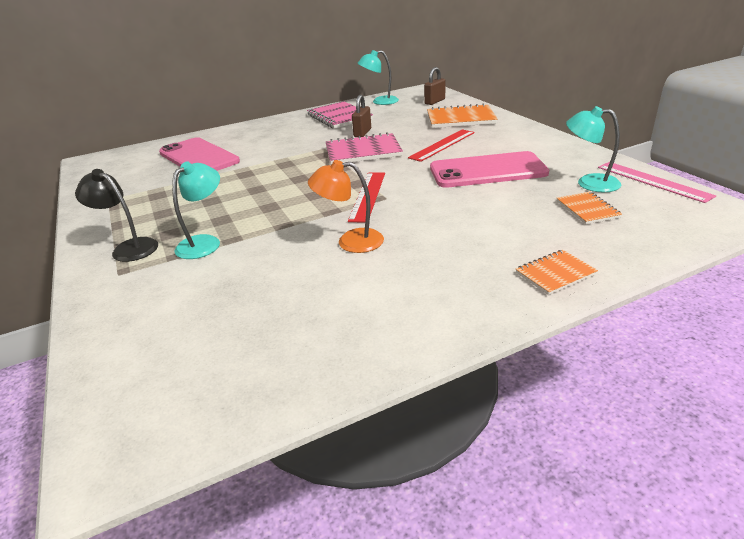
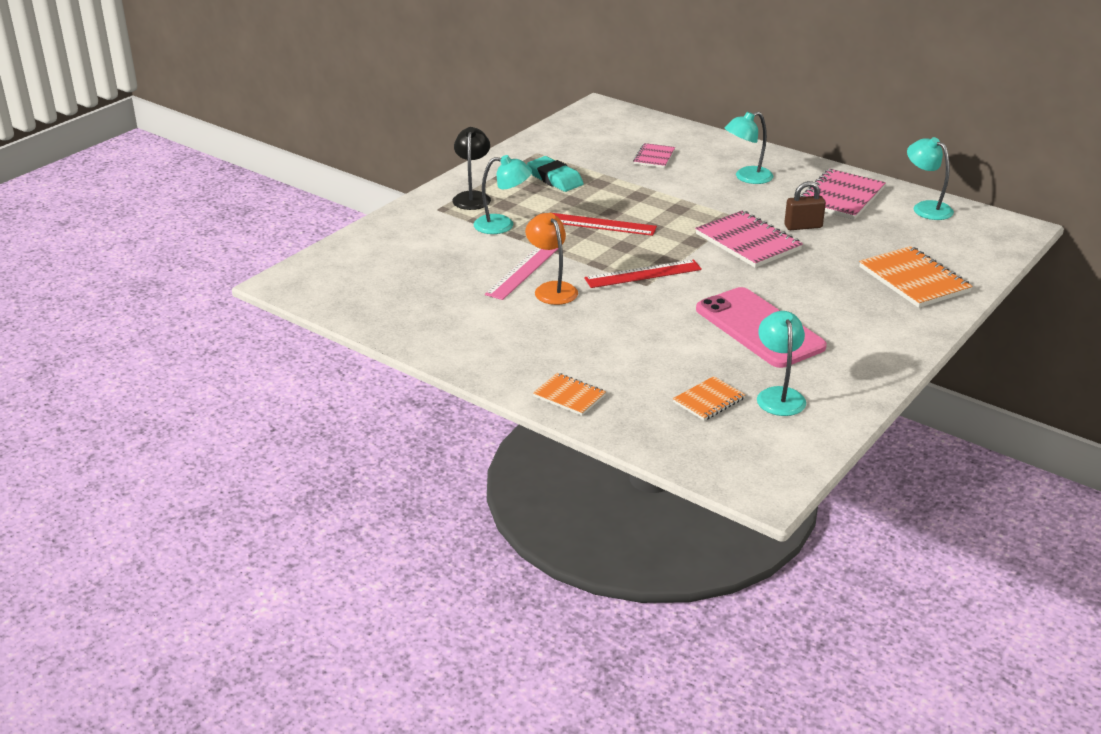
camera: 60 degrees right, 0 degrees up
pink phone [159,137,240,171] -> pink notebook [633,143,675,168]
red ruler [408,129,475,162] -> red ruler moved to [553,213,657,236]
brown padlock [424,67,445,105] -> none
pink ruler [598,162,716,203] -> pink ruler moved to [485,247,558,300]
none -> turquoise eraser [527,156,584,192]
none -> turquoise lamp [725,112,773,184]

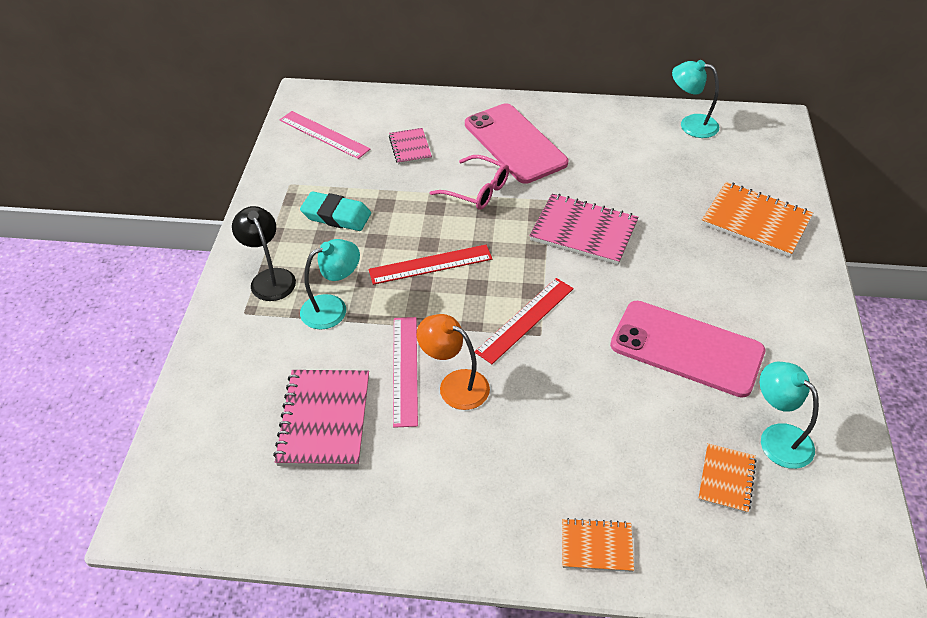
camera: 30 degrees left, 15 degrees up
turquoise lamp [725,112,773,184] -> pink phone [465,103,568,184]
brown padlock [784,181,826,230] -> none
pink notebook [800,169,886,220] -> pink notebook moved to [273,370,369,467]
none -> pink ruler [280,111,370,159]
none -> pink glasses [430,155,509,210]

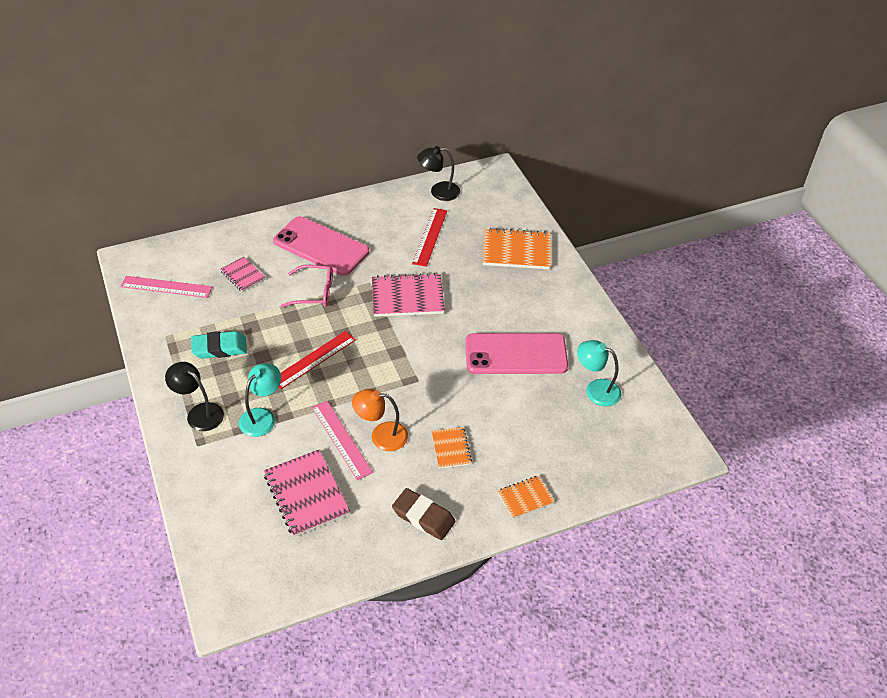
camera: 30 degrees left, 0 degrees up
red ruler [475,278,574,364] -> red ruler moved to [412,208,447,267]
turquoise lamp [672,60,719,138] -> black lamp [417,146,460,201]
orange notebook [698,443,757,513] -> orange notebook moved to [432,427,472,469]
none -> brown eraser [392,488,456,540]

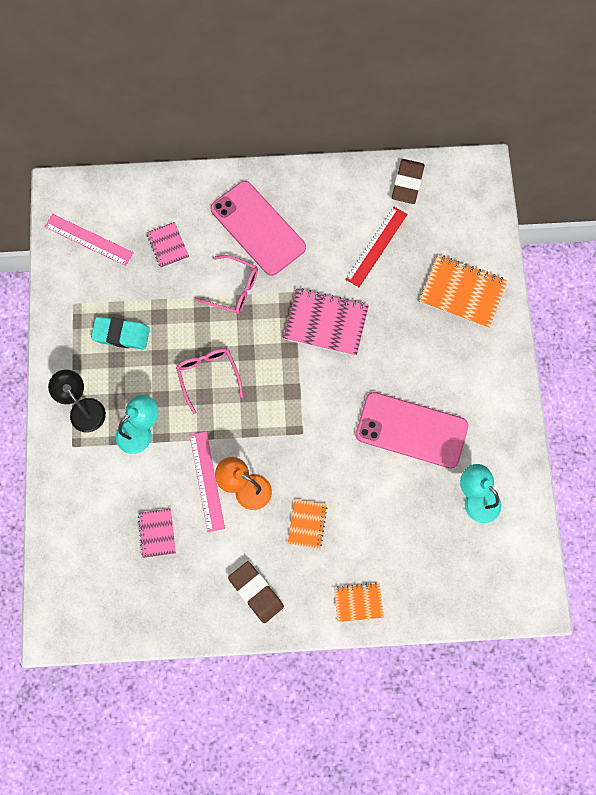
camera: 20 degrees right, 25 degrees up
pink notebook [264,450,351,537] -> pink notebook [138,509,176,558], size x0.57
red ruler [279,331,356,389] -> pink glasses [176,348,243,414]
black lamp [417,146,460,201] -> brown eraser [392,159,425,204]

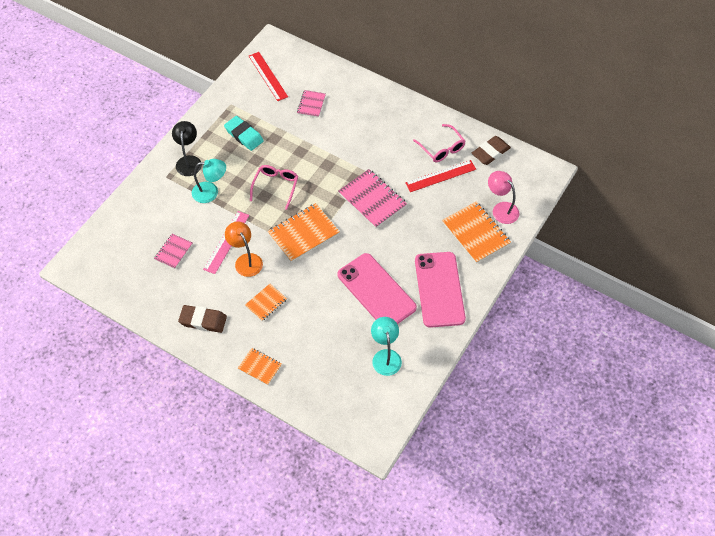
camera: 35 degrees right, 15 degrees down
pink ruler [44,214,134,266] -> red ruler [249,52,288,101]
pink glasses [194,255,258,314] -> pink glasses moved to [413,124,466,162]
pink phone [210,181,306,276] -> pink phone moved to [415,252,466,328]
brown eraser [228,561,284,623] -> brown eraser turned 75 degrees counterclockwise [178,305,227,333]
none -> orange notebook [267,203,340,262]
none -> pink lamp [488,171,519,224]

